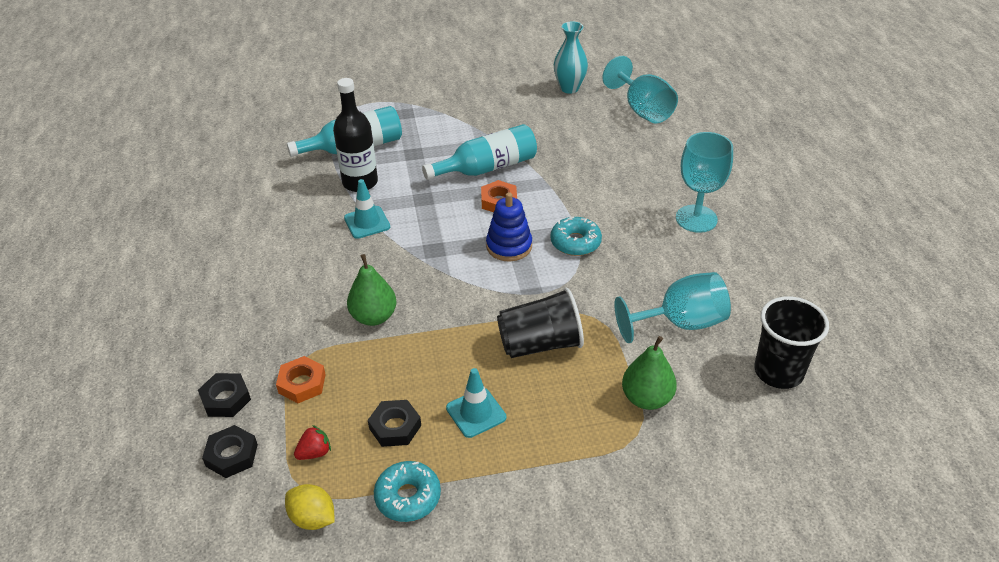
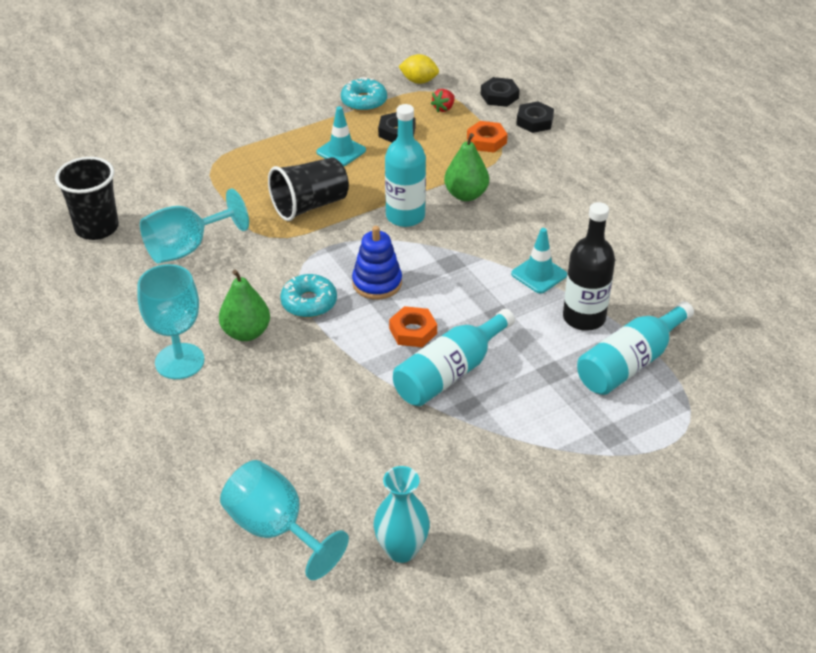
camera: 160 degrees right, 0 degrees up
green pear [622,336,677,410] -> green pear moved to [219,270,270,341]
none -> turquoise bottle [385,104,426,227]

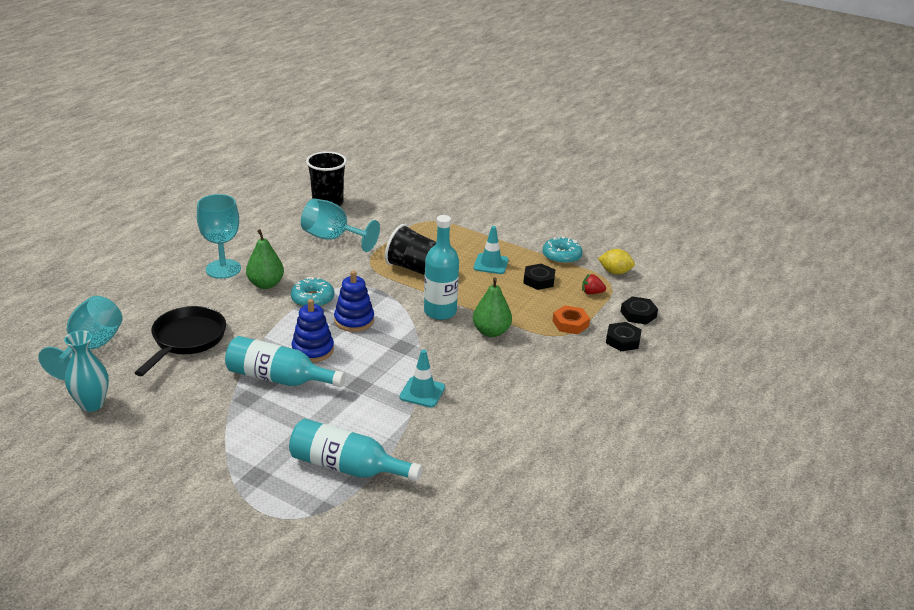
camera: 60 degrees right, 10 degrees down
orange nut [389,306,437,347] -> blue stacking toy [292,299,334,362]
yellow lemon [398,54,439,84] -> yellow lemon turned 60 degrees counterclockwise [598,249,635,274]
black bottle [563,202,615,331] -> none
none -> black pan [135,306,226,376]

